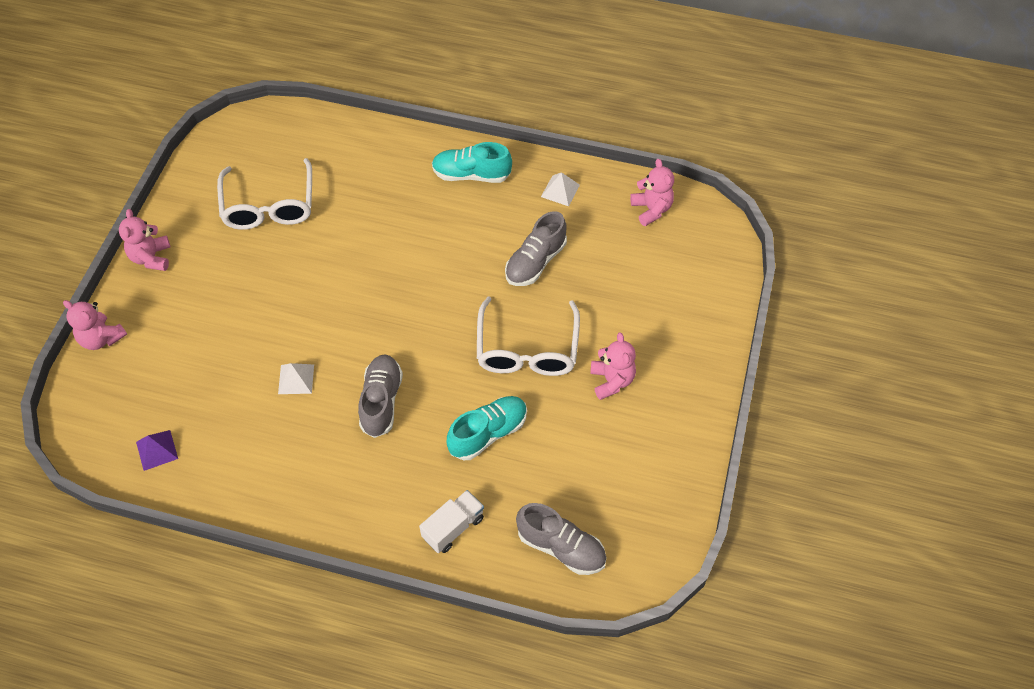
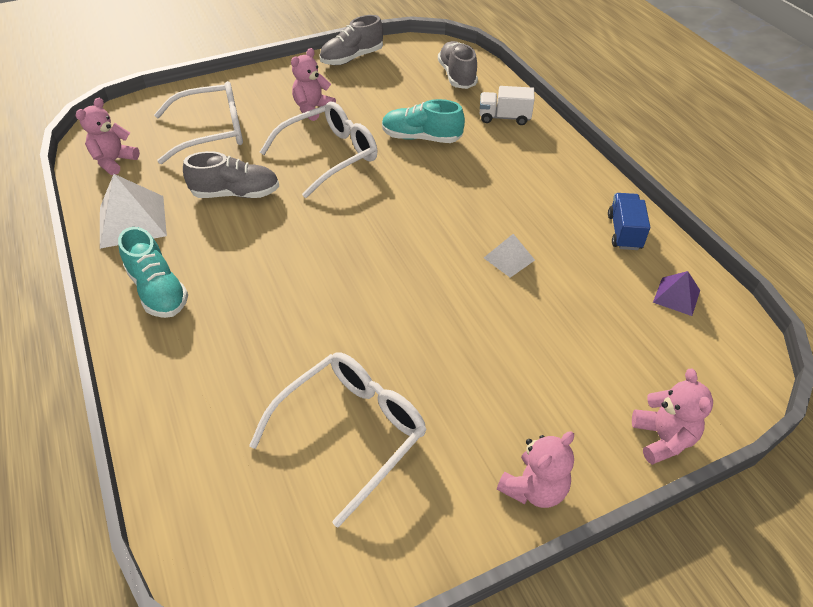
camera: 130 degrees left, 10 degrees down
grey shoe [358,355,403,438] -> grey shoe moved to [319,15,383,65]
white pyramid [541,172,580,206] -> white pyramid [100,174,167,249], size x1.82
none -> white glasses [154,81,243,164]
none -> blue truck [608,193,650,250]

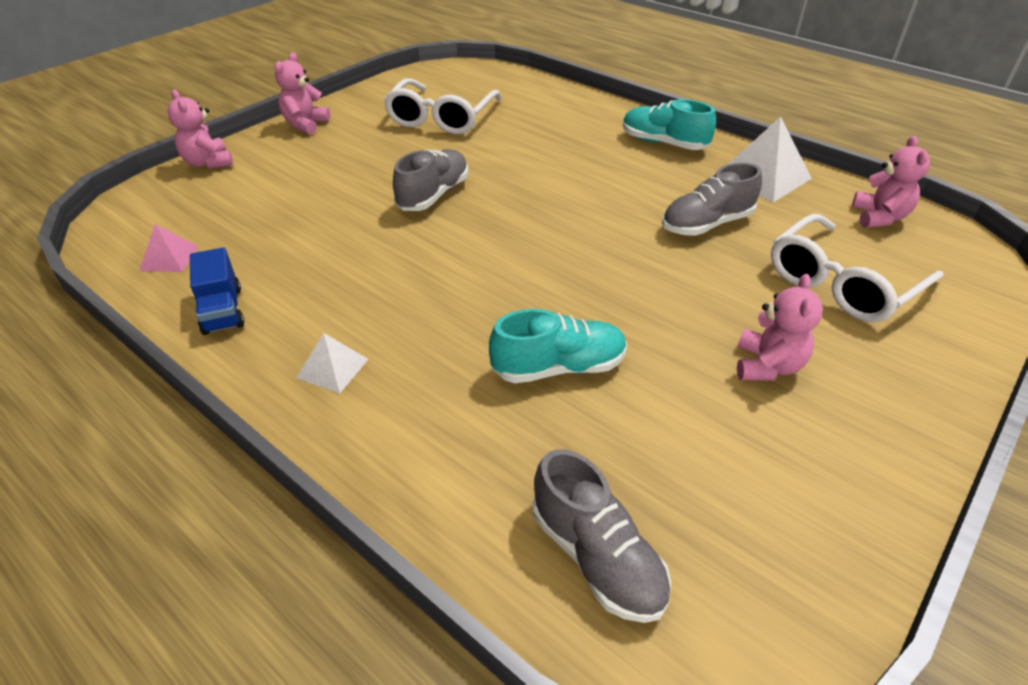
camera: 155 degrees right, 5 degrees down
white glasses [260,102,378,198] -> none
grey shoe [319,15,383,65] -> grey shoe moved to [393,149,468,211]
white truck [480,86,535,125] -> none
white pyramid [484,234,535,278] -> white pyramid moved to [296,333,368,394]
purple pyramid [653,271,700,316] -> pink pyramid [139,224,199,272]

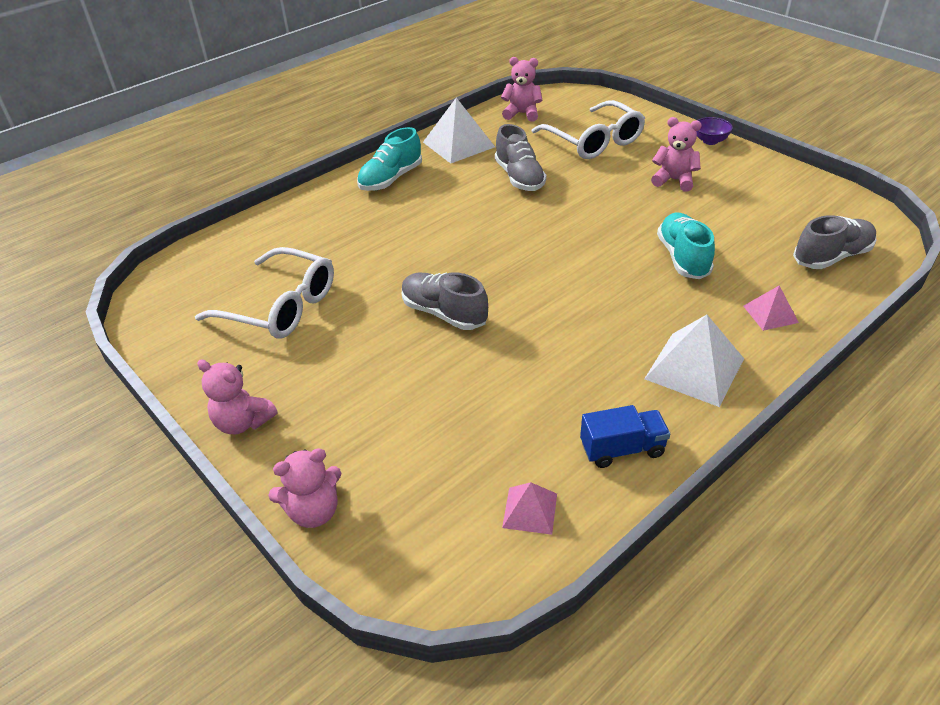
camera: 80 degrees left, 0 degrees up
white pyramid [296,333,368,394] -> white pyramid [644,315,744,407], size x1.82
none -> purple bowl [696,117,733,145]
none -> pink pyramid [743,286,799,331]

